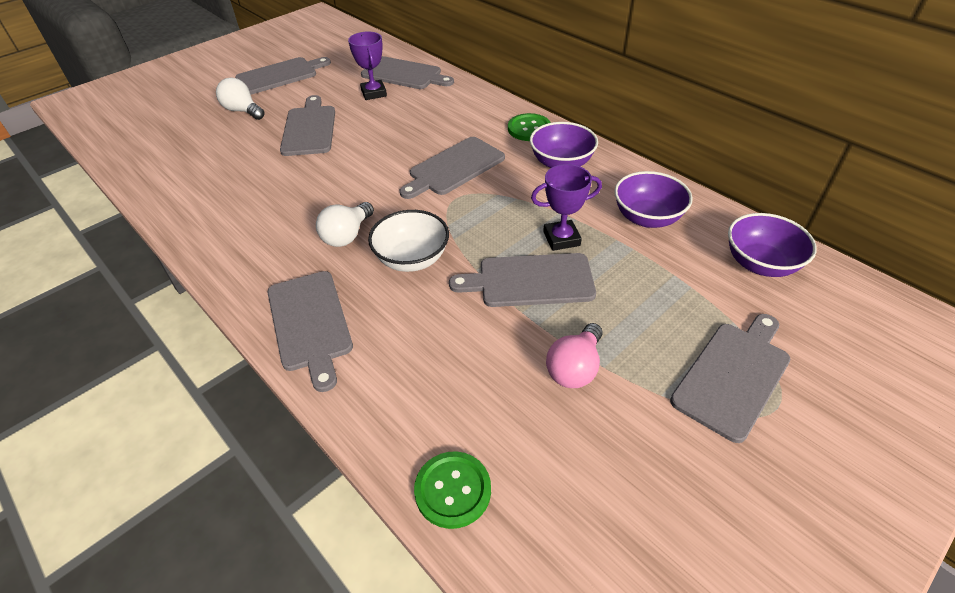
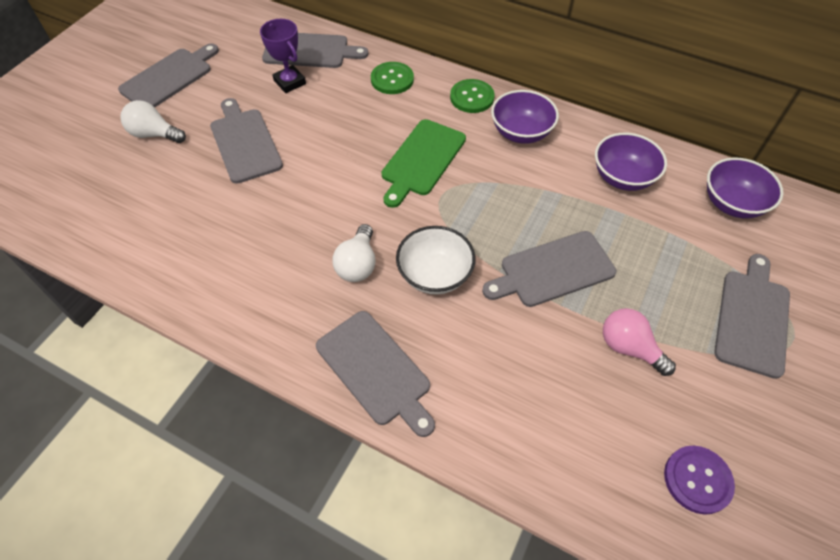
camera: 20 degrees left, 10 degrees up
grey cutting board [400,137,505,199] -> green cutting board [381,119,466,208]
green button [414,452,491,529] -> green button moved to [371,62,414,94]
purple trophy [531,164,602,251] -> none
pink light bulb [546,323,602,388] -> pink light bulb turned 120 degrees clockwise [603,308,676,376]
none -> purple button [664,446,735,515]

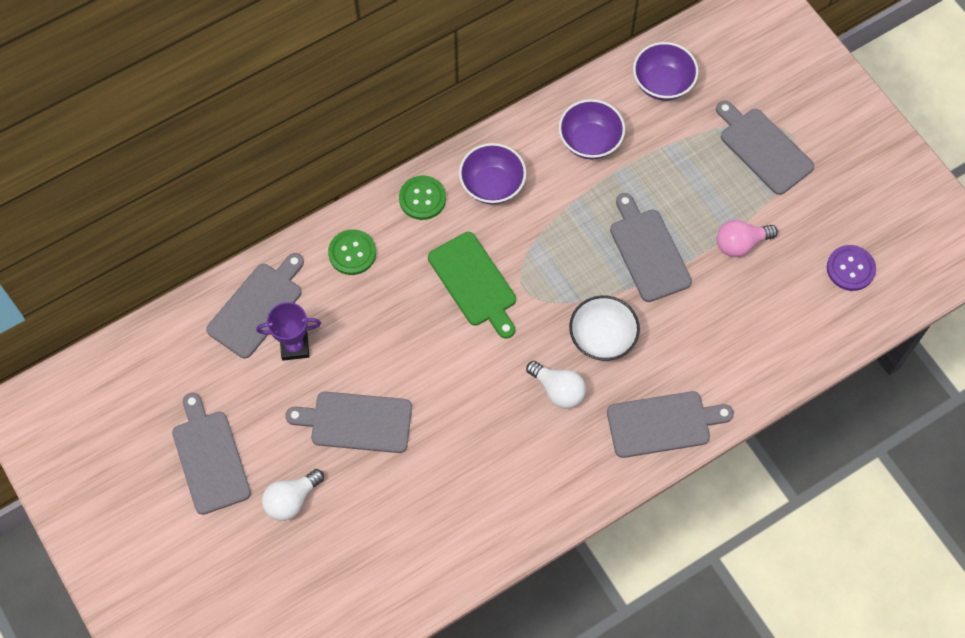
camera: 60 degrees left, 10 degrees up
grey cutting board [482,231,616,307] -> grey cutting board turned 150 degrees clockwise [610,193,692,302]

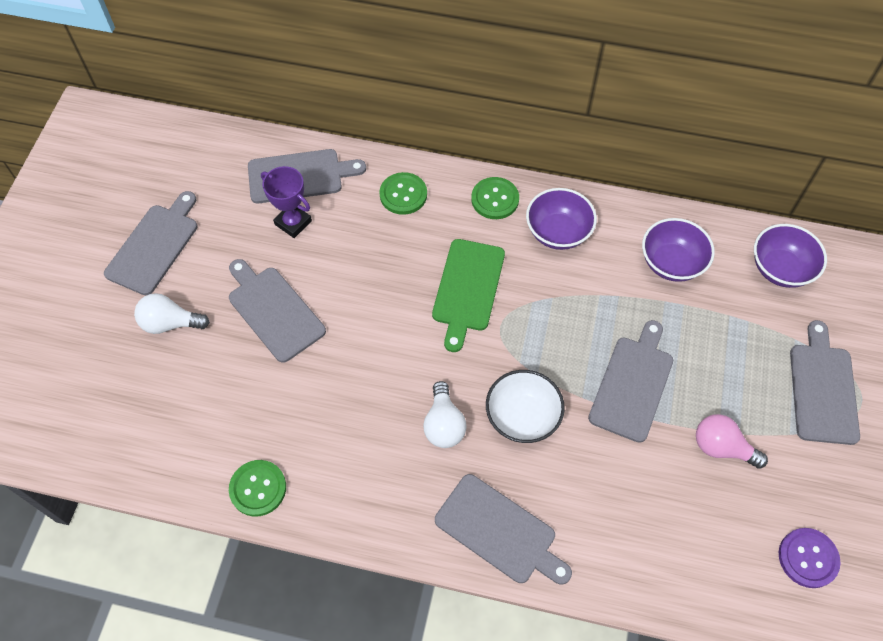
camera: 45 degrees right, 5 degrees down
none -> green button [229,460,286,517]

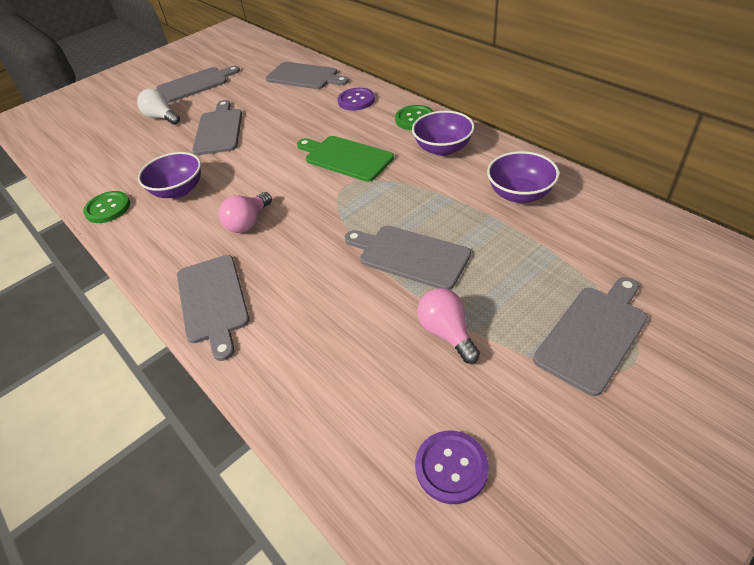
camera: 40 degrees right, 15 degrees down
purple trophy [261,166,312,238] -> none
green button [379,172,427,215] -> purple button [338,88,375,111]
white light bulb [423,381,467,448] -> pink light bulb [218,192,272,233]
green cutting board [432,239,505,352] -> green cutting board turned 75 degrees clockwise [297,136,394,182]
white bowl [486,370,565,443] -> none
grey cutting board [588,320,673,443] -> grey cutting board turned 120 degrees counterclockwise [345,225,471,290]
purple bowl [754,224,827,288] -> purple bowl moved to [138,152,201,199]

